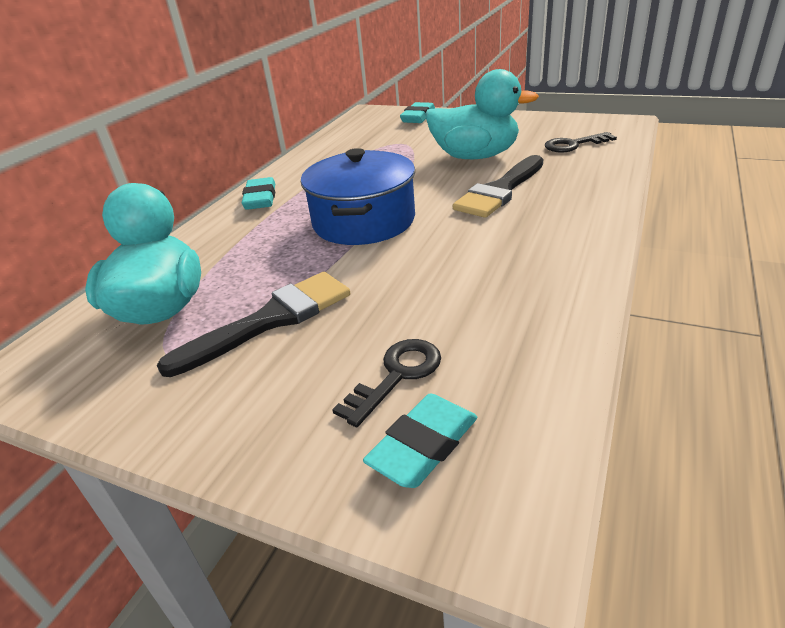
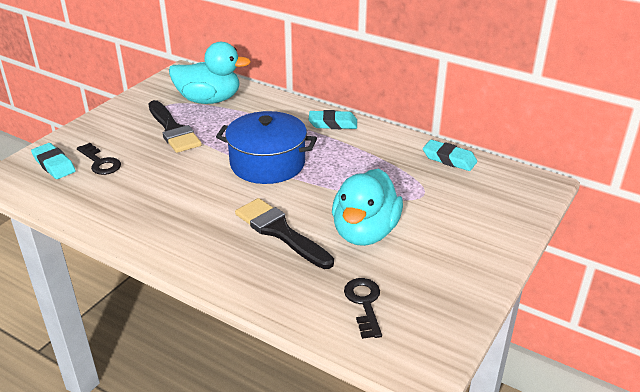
camera: 95 degrees right, 0 degrees up
turquoise eraser [400,102,435,123] -> turquoise eraser moved to [423,140,477,171]

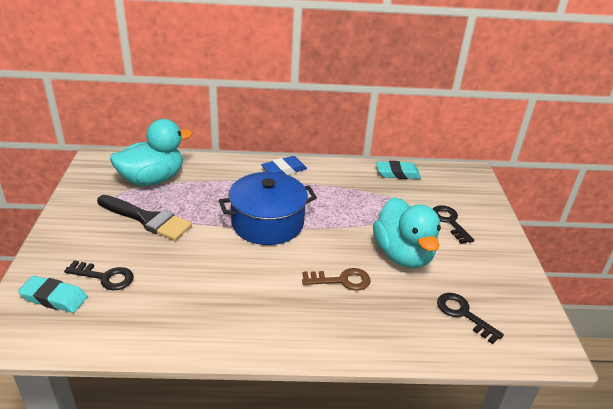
camera: 35 degrees left, 0 degrees up
black brush [235,198,334,269] -> brown key [302,268,370,291]
turquoise eraser [309,110,357,129] -> blue eraser [261,156,307,175]
none -> black key [433,205,474,244]

